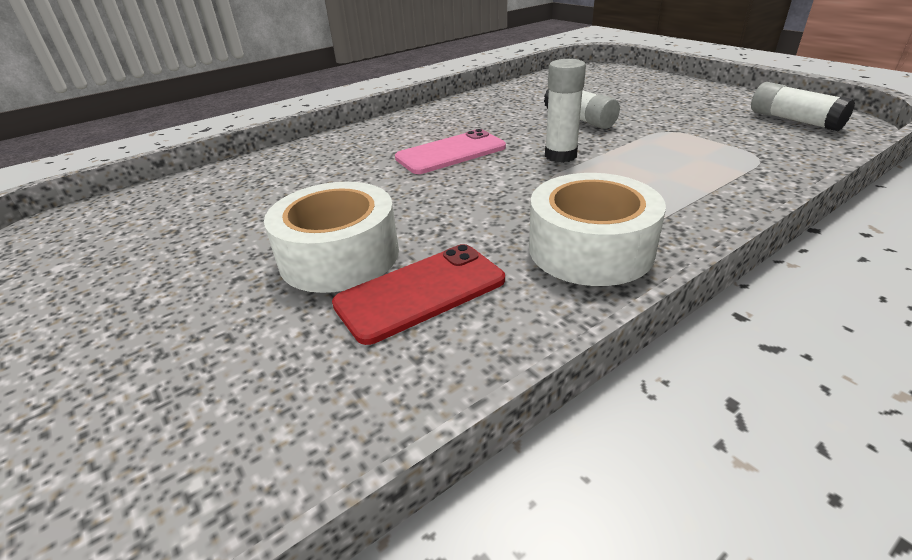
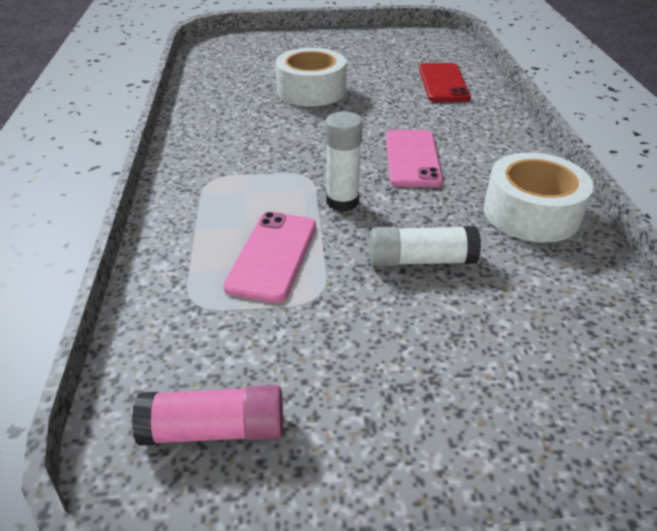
camera: 120 degrees right, 5 degrees up
red phone [332,244,505,345] -> red phone moved to [419,63,471,102]
white tape [529,173,666,286] -> white tape moved to [484,152,594,243]
white glue stick [751,82,855,131] -> pink glue stick [132,385,283,446]
none -> pink phone [223,212,316,303]

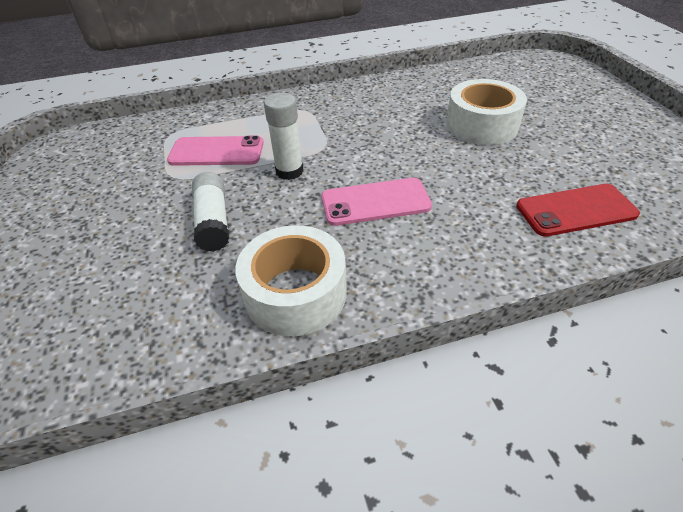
camera: 80 degrees right, 5 degrees up
pink glue stick [132,385,283,446] -> none

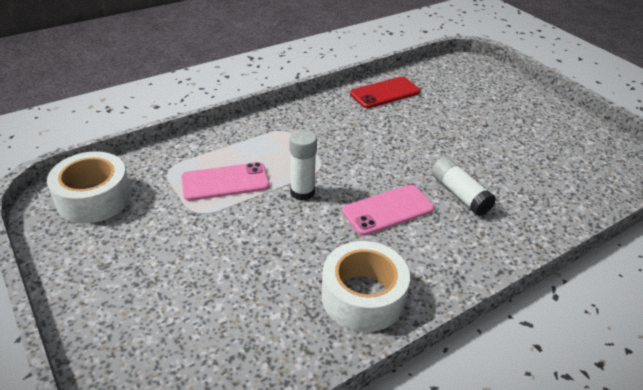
camera: 20 degrees left, 5 degrees down
white glue stick [192,172,229,252] -> white glue stick moved to [431,157,496,216]
white tape [446,79,527,145] -> white tape moved to [47,151,131,223]
red phone [516,184,640,237] -> red phone moved to [350,77,420,108]

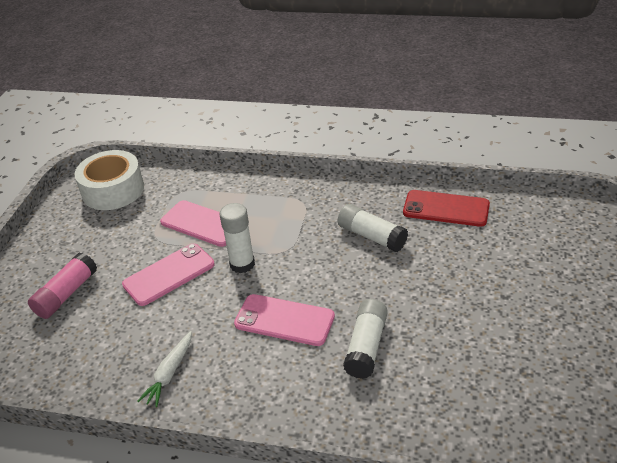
camera: 50 degrees right, 0 degrees up
white tape [321,241,410,332] -> white carrot [137,331,192,407]
none -> pink glue stick [28,253,97,319]
none -> pink phone [122,243,215,306]
none -> white glue stick [338,204,408,252]

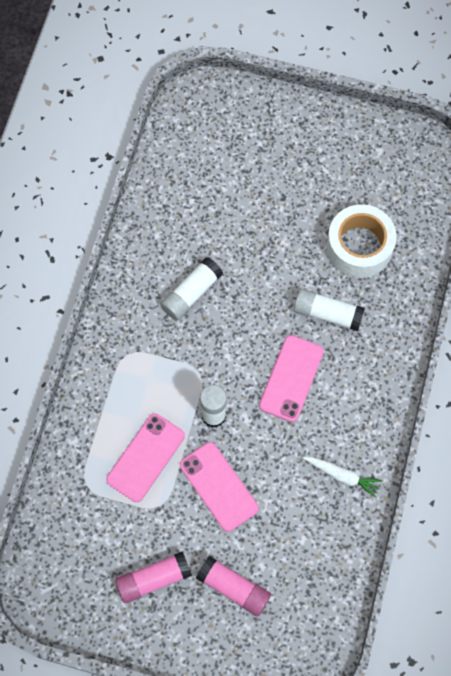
camera: 90 degrees left, 30 degrees up
white tape [74,150,144,210] -> white tape moved to [326,204,397,278]
red phone [403,190,490,227] -> none
none -> pink glue stick [115,552,192,603]

